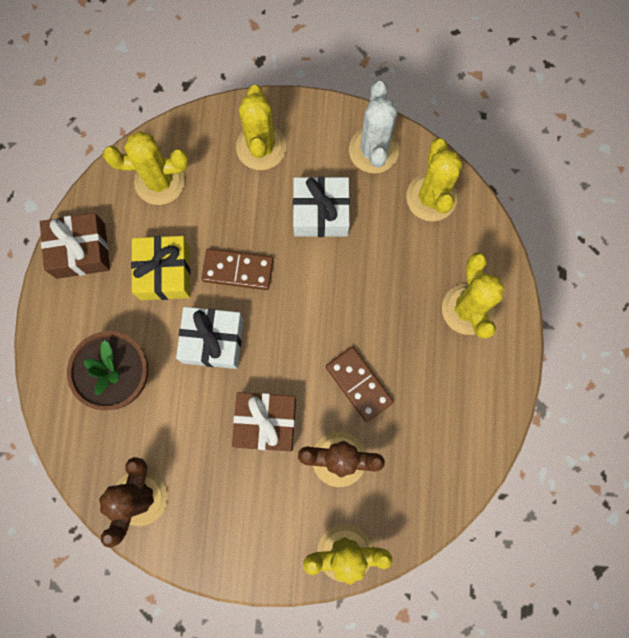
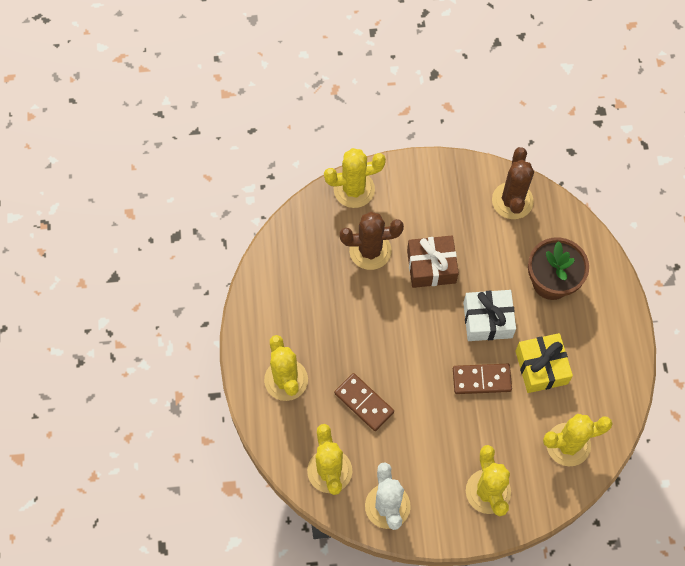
camera: 170 degrees right, 10 degrees down
brown gift [40,213,110,279] -> none
white gift [293,177,350,237] -> none
brown domino [326,347,394,422] -> brown domino moved to [334,373,394,431]

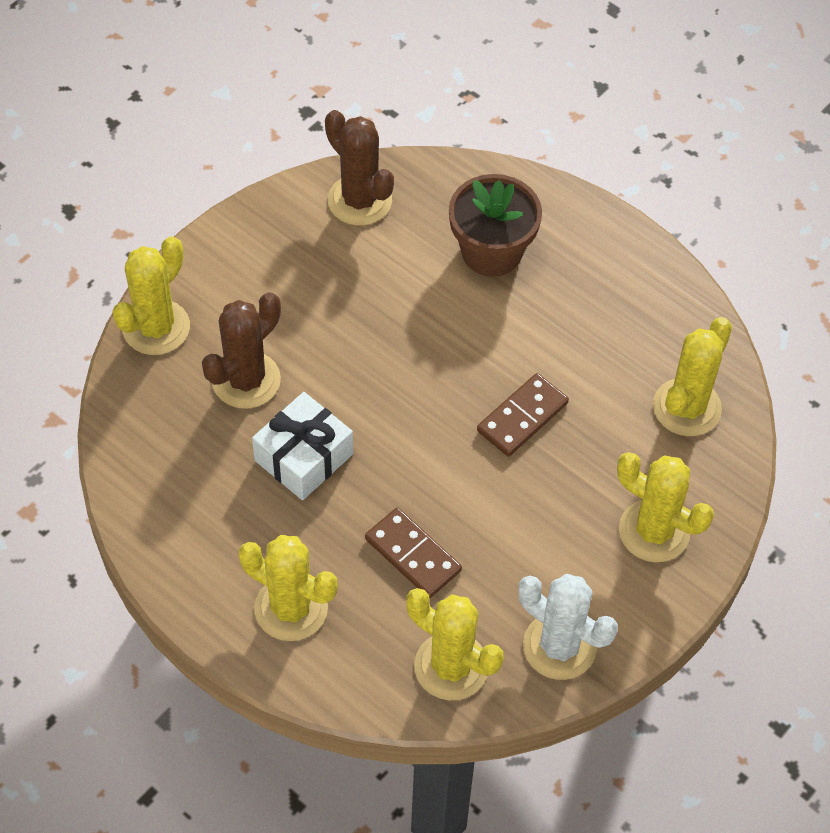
camera: 45 degrees left, 10 degrees down
brown domino [334,373,394,431] -> brown domino turned 45 degrees clockwise [365,507,462,598]
brown gift [407,235,459,288] -> none
white gift [463,290,516,341] -> white gift moved to [252,392,353,500]
yellow gift [515,333,573,393] -> none

